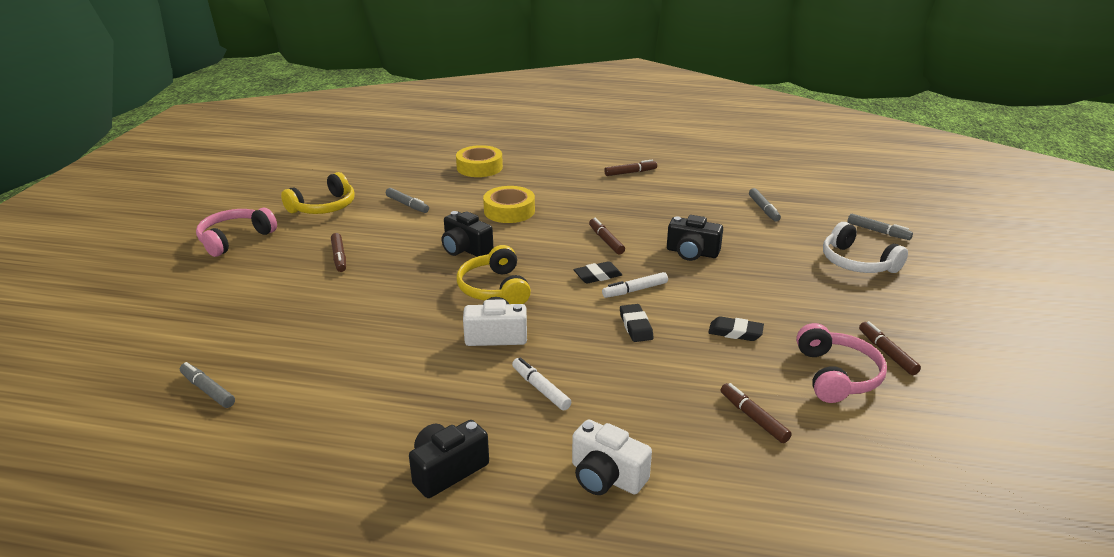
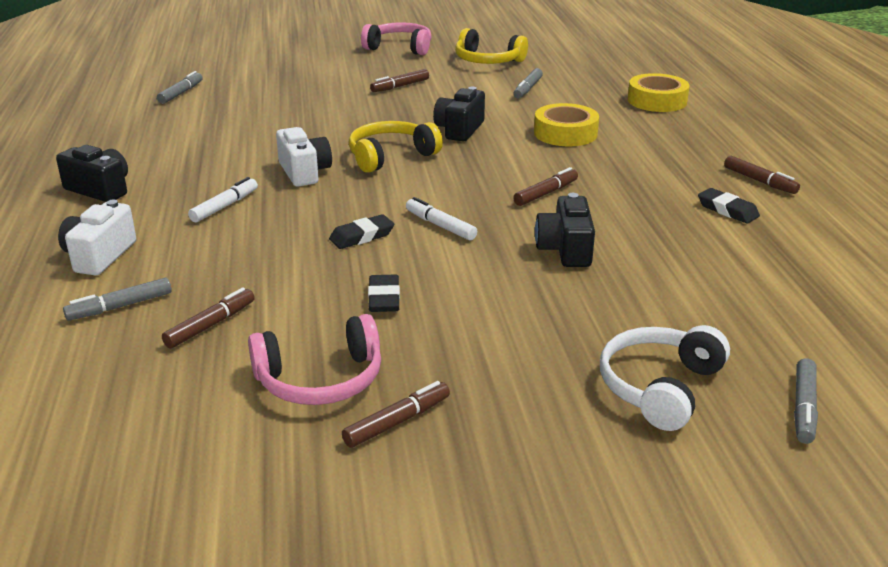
camera: 70 degrees right, 0 degrees up
black eraser [573,261,622,283] -> black eraser moved to [698,188,760,223]
grey marker [749,188,781,222] -> grey marker moved to [63,278,172,320]

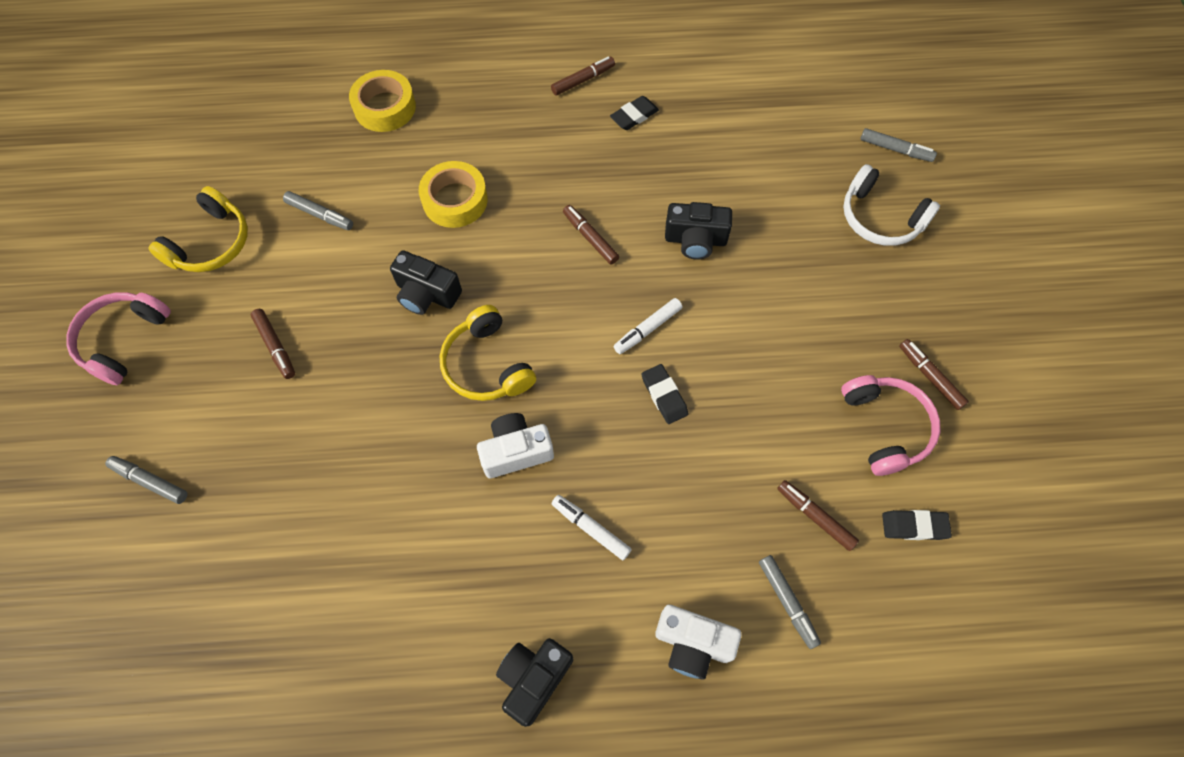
camera: 85 degrees left, 35 degrees up
grey marker [157,71,203,104] -> grey marker moved to [105,456,188,504]
black eraser [368,274,400,312] -> black eraser moved to [882,510,952,540]

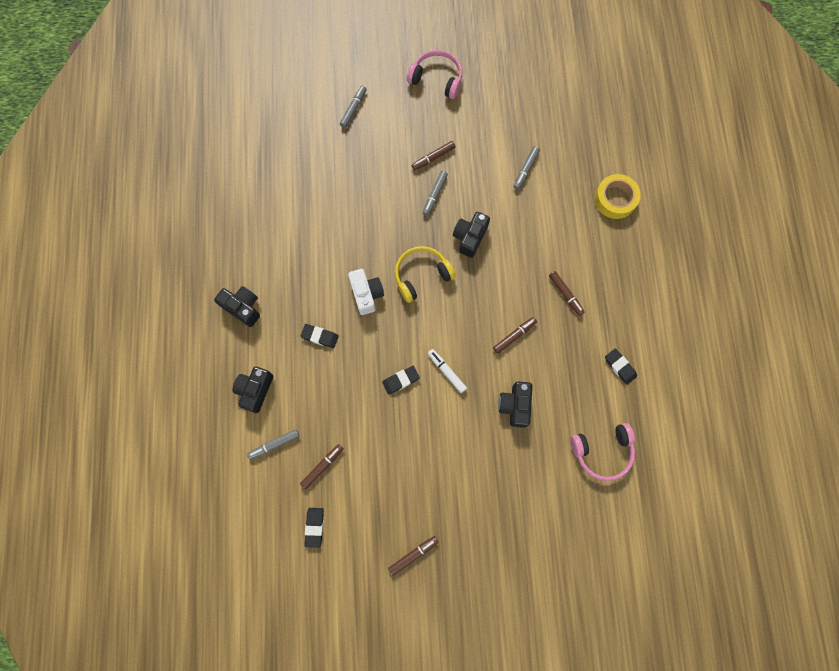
camera: 90 degrees right, 10 degrees up
yellow headphones [148,186,248,272] -> none
yellow tape [419,161,488,228] -> none
brown marker [551,56,615,96] -> brown marker moved to [549,271,585,316]
white marker [552,495,632,560] -> black eraser [300,324,339,348]
white camera [655,605,742,680] -> black camera [232,367,273,413]
pink headphones [841,375,940,476] -> pink headphones moved to [571,423,635,481]
white headphones [843,164,940,246] -> none
grey marker [860,128,937,162] -> grey marker moved to [422,171,448,216]

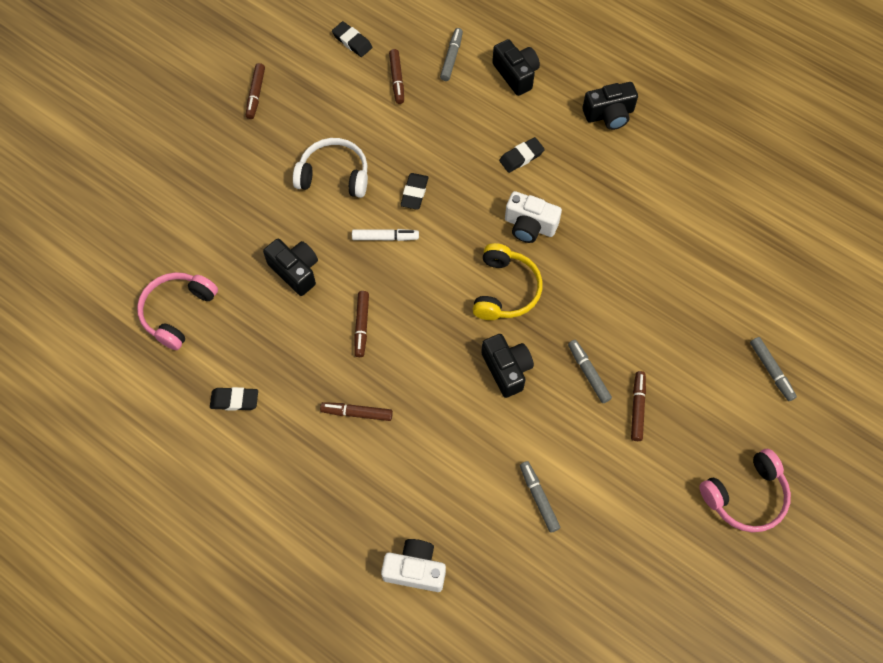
camera: 130 degrees right, 10 degrees down
yellow tape [594,174,641,219] -> white camera [381,539,446,592]
none -> white headphones [293,138,368,198]

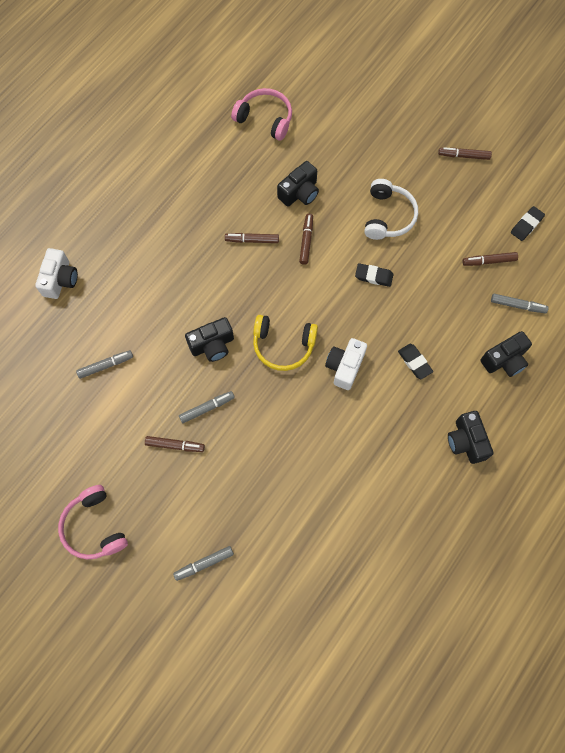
camera: 90 degrees right, 5 degrees up
black eraser [210,387,258,411] -> none
brown marker [320,402,393,421] -> brown marker moved to [299,214,313,265]
white marker [352,229,419,241] -> none

